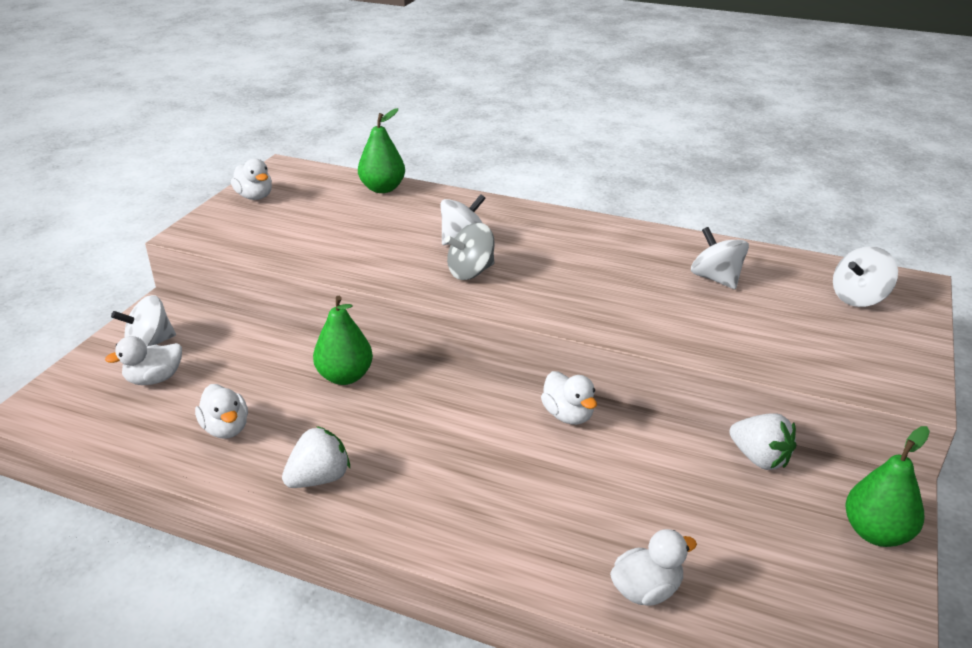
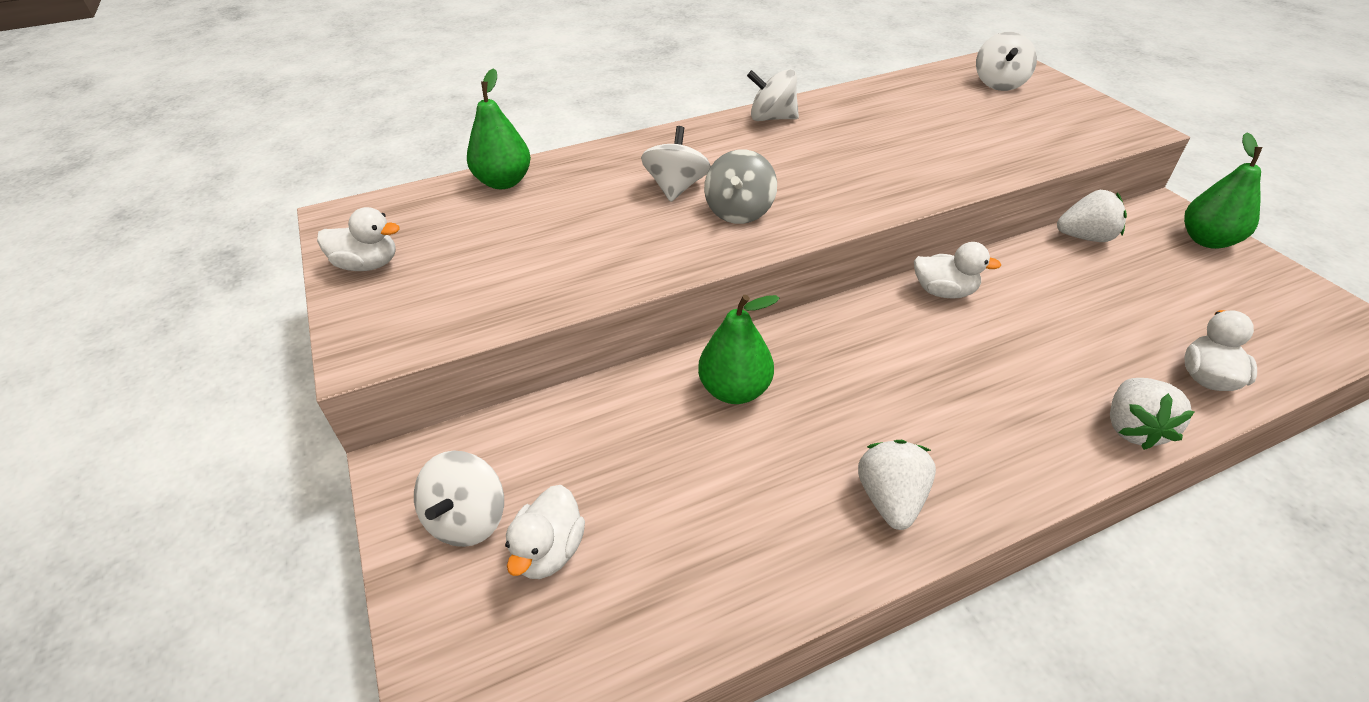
camera: 45 degrees left, 10 degrees up
white duck [195,384,248,439] -> none
white spinning top [691,227,749,289] -> white spinning top moved to [747,69,799,121]
none -> white strawberry [1110,378,1195,450]

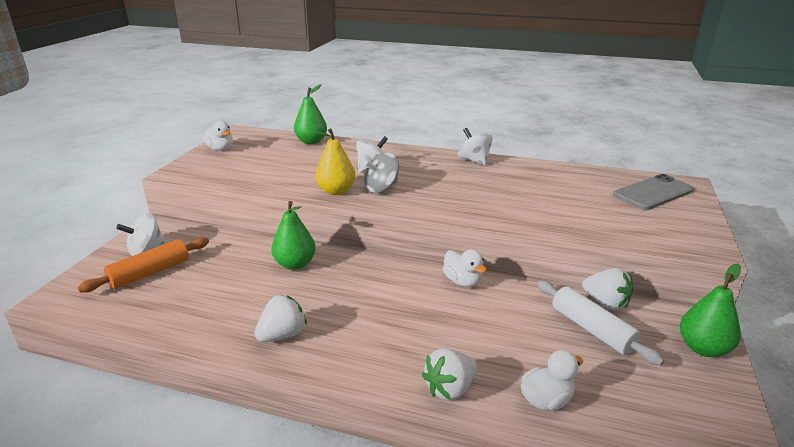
camera: 40 degrees right, 15 degrees down
white duck [505,485,585,579] -> orange rolling pin [77,237,209,293]
white spinning top [976,32,1037,91] -> grey phone [613,174,694,210]
none -> yellow pear [315,128,356,195]
none -> white rolling pin [537,280,665,366]

